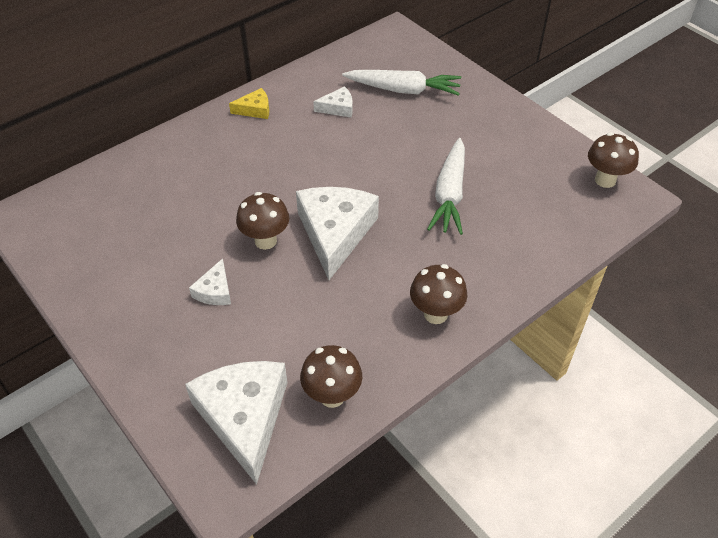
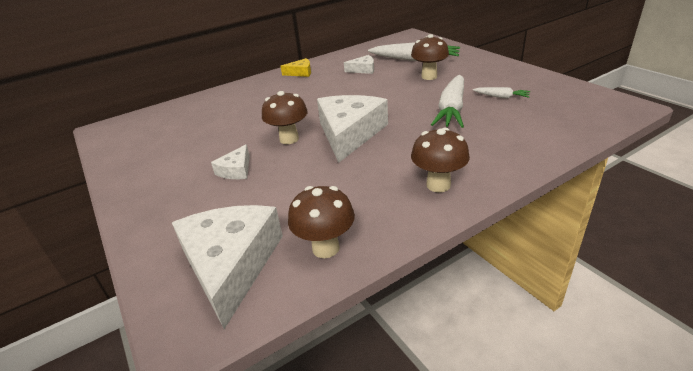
camera: 10 degrees right, 15 degrees down
brown mushroom [588,133,639,188] -> brown mushroom moved to [411,34,449,80]
none -> white carrot [473,87,530,99]

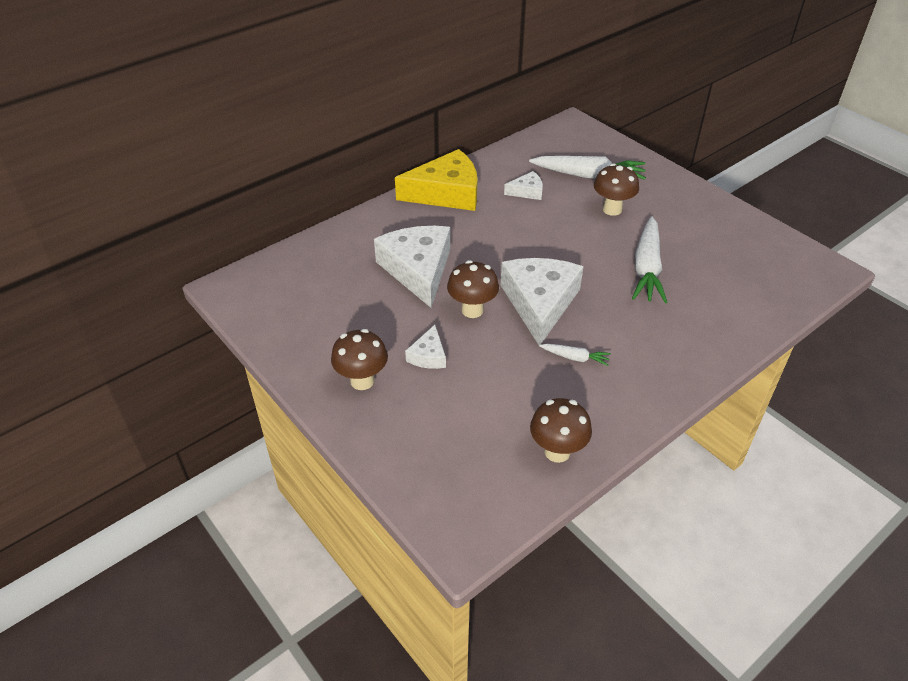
camera: 10 degrees left, 10 degrees up
white cheese [172,205,283,329] -> white cheese moved to [374,226,450,308]
yellow cheese [281,58,311,77] -> yellow cheese [395,149,477,211], size x2.13
brown mushroom [411,128,470,192] -> brown mushroom moved to [331,329,388,390]
white carrot [473,87,530,99] -> white carrot moved to [539,344,611,366]

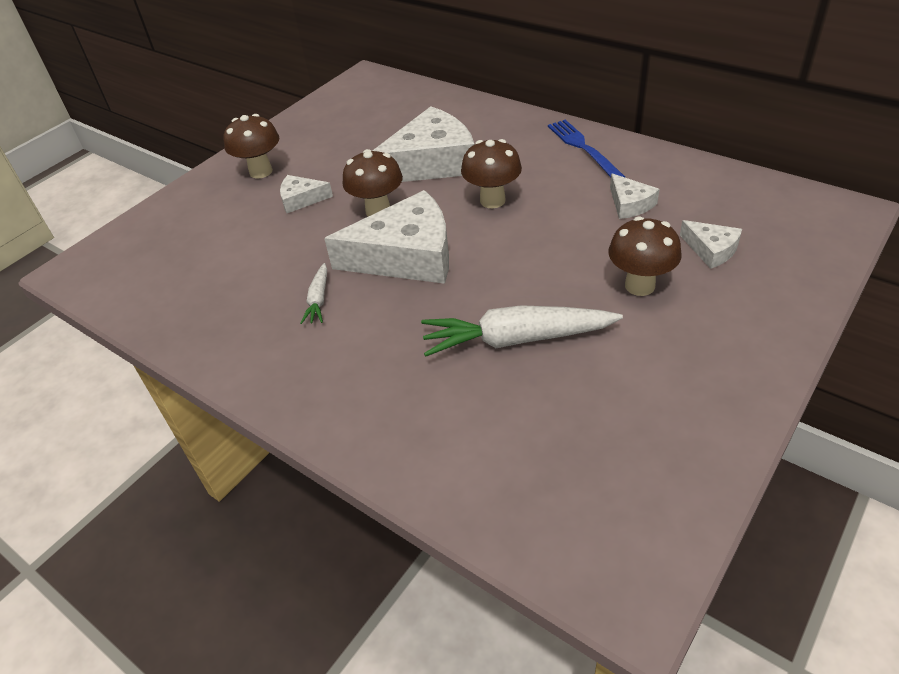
camera: 80 degrees right, 0 degrees up
yellow cheese [395,149,477,211] -> blue fork [548,120,626,178]
white carrot [529,156,646,180] -> white cheese [680,220,742,269]
brown mushroom [530,398,592,463] -> brown mushroom moved to [461,139,522,208]

